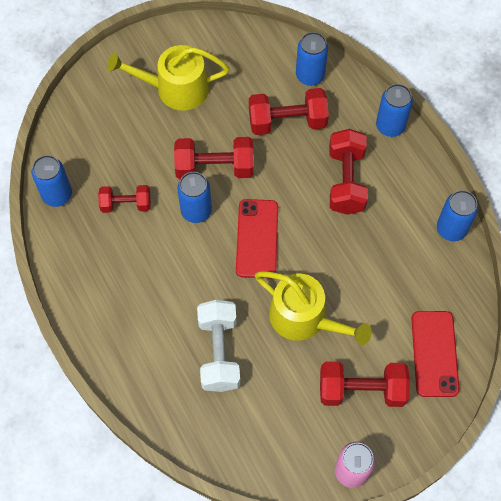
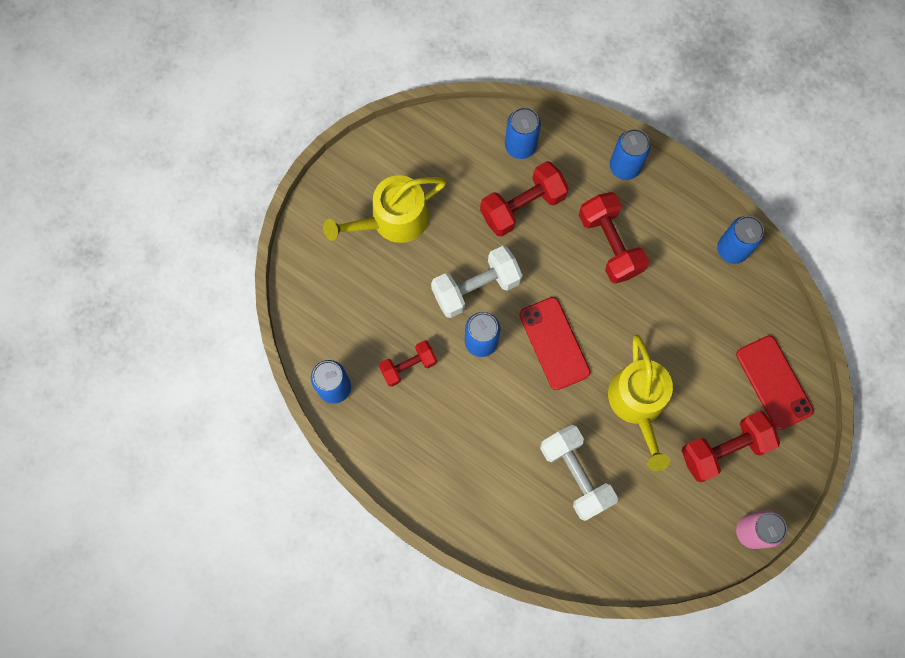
camera: 25 degrees left, 10 degrees up
red dumbbell [174,137,254,180] -> white dumbbell [431,246,522,318]
yellow watering can [255,271,372,345] -> yellow watering can turned 75 degrees clockwise [608,335,673,471]

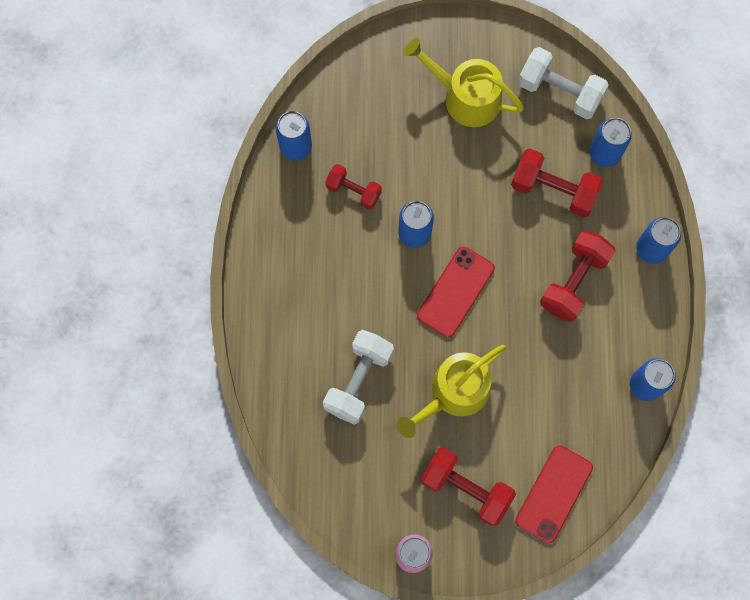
camera: 55 degrees right, 0 degrees up
white dumbbell [431,246,522,318] -> white dumbbell moved to [518,47,608,120]

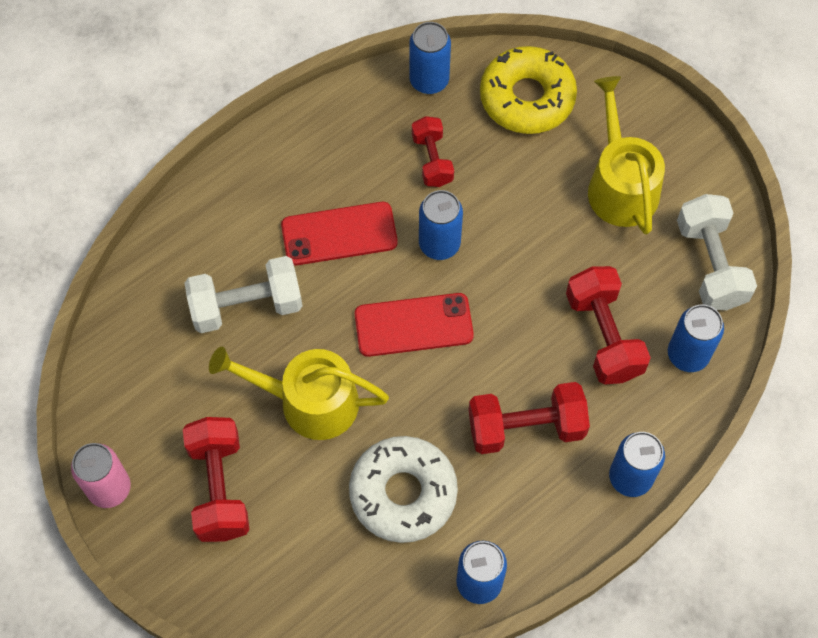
camera: 50 degrees right, 10 degrees down
red phone [515,445,593,543] -> red phone moved to [281,202,398,266]
none -> white donut [349,436,458,543]
none -> yellow donut [480,46,577,134]

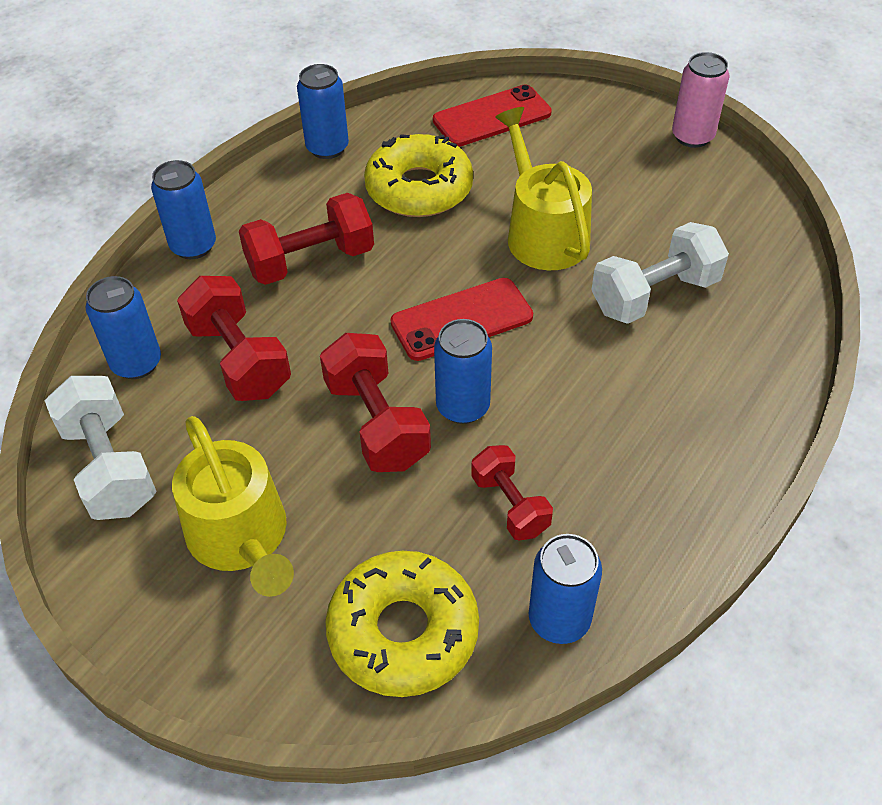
camera: 165 degrees right, 15 degrees down
red dumbbell [183,417,249,542] -> red dumbbell moved to [320,333,431,472]
yellow watering can [209,347,389,440] -> yellow watering can turned 105 degrees counterclockwise [495,107,592,270]
red phone [281,202,398,266] -> red phone moved to [433,84,552,147]
white donut [349,436,458,543] -> yellow donut [364,134,473,217]

